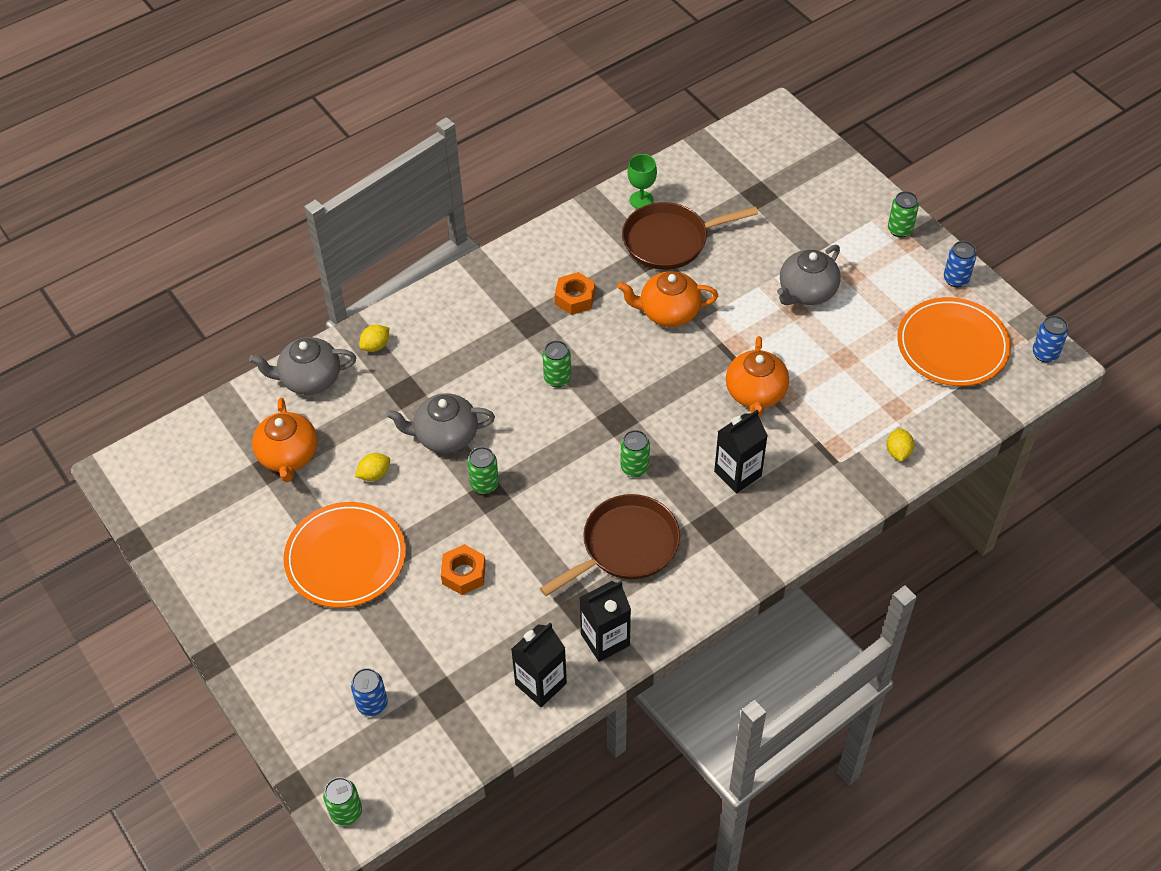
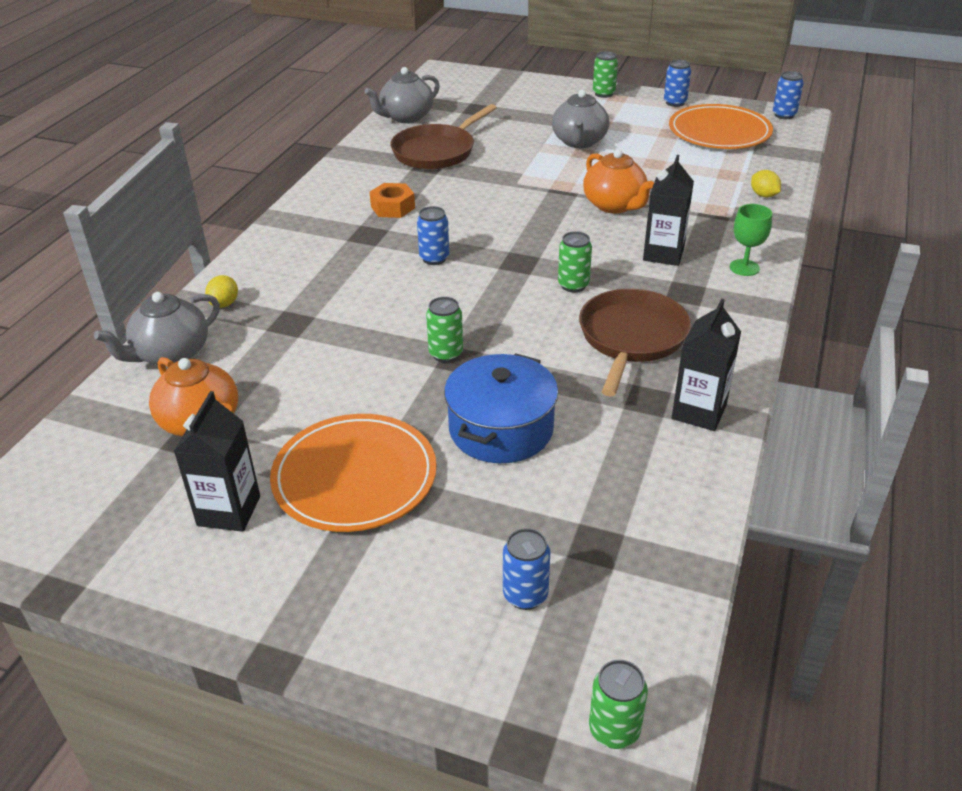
camera: 35 degrees left, 15 degrees down
yellow lemon [355,453,390,481] -> none
grey teapot [386,393,495,453] -> grey teapot moved to [364,67,440,123]
orange nut [441,544,486,595] -> blue pot [444,353,558,463]
black carton [511,623,567,707] -> black carton moved to [173,391,260,532]
green can [543,340,571,387] -> blue can [417,206,449,265]
orange teapot [618,271,718,327] -> none
green goblet [628,154,657,209] -> green goblet moved to [730,204,772,276]

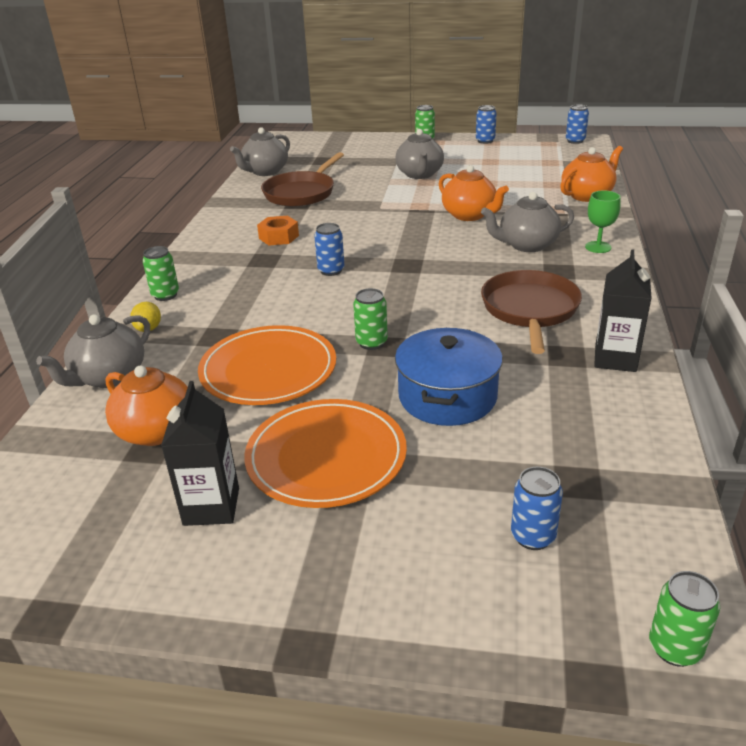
camera: 10 degrees left, 5 degrees down
green can [558,231,592,293] -> green can moved to [143,246,179,301]
black carton [643,155,694,266] -> grey teapot [481,192,574,252]
orange plate [669,104,773,149] -> orange plate moved to [198,325,336,405]
yellow lemon [751,170,781,197] -> orange teapot [560,146,623,202]

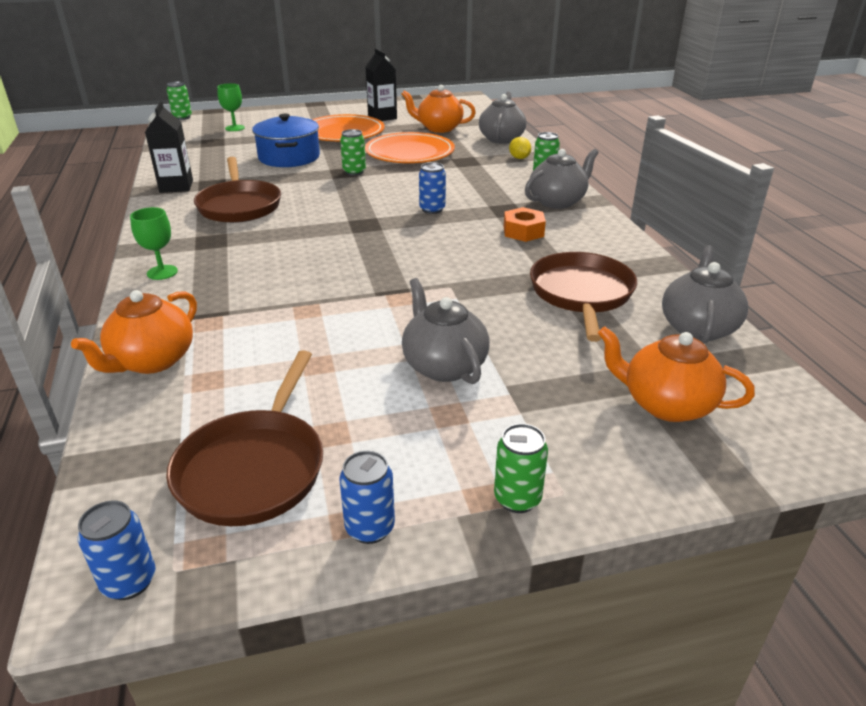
camera: 155 degrees right, 0 degrees up
orange teapot [439,165,509,221] -> orange teapot moved to [598,326,755,422]
grey teapot [481,192,574,252] -> grey teapot moved to [525,149,599,209]
blue can [511,467,563,550] -> green goblet [217,83,245,131]
none -> brown pan [166,350,323,526]

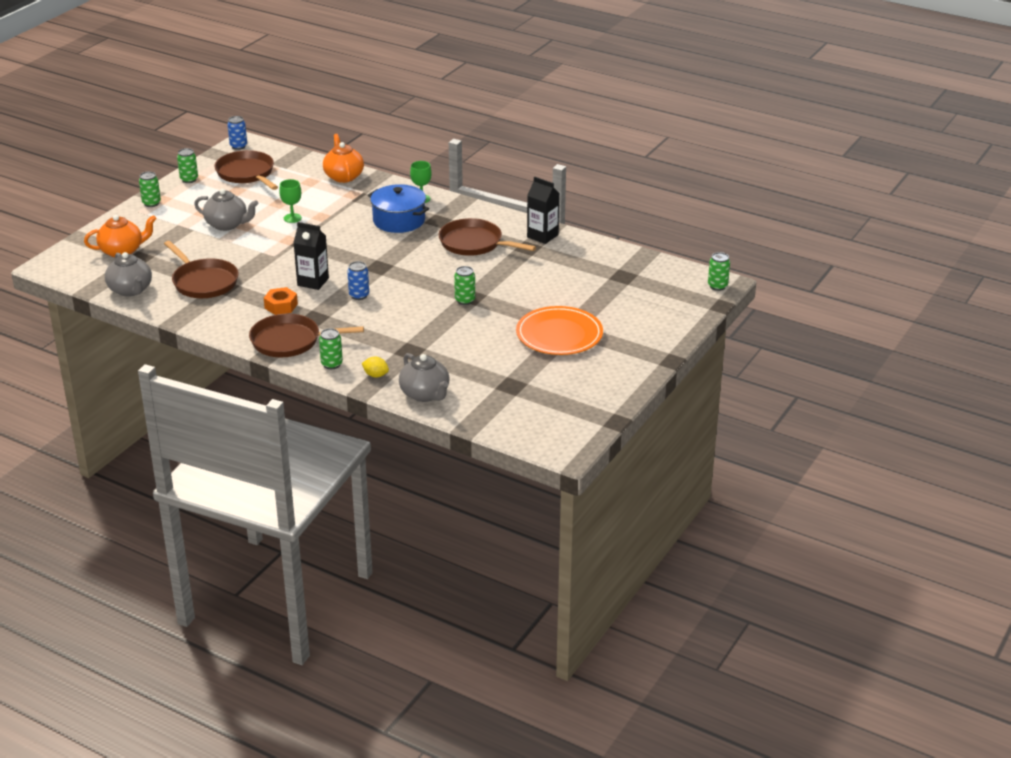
camera: 135 degrees right, 0 degrees up
green goblet [217,83,245,131] -> green goblet moved to [279,179,302,223]
blue pot [252,114,320,167] -> blue pot moved to [368,184,429,233]
blue can [339,451,395,544] -> green can [177,148,198,183]
orange plate [365,132,455,163] -> none
black carton [366,48,397,121] -> black carton moved to [293,222,329,290]
orange teapot [401,85,476,133] -> none
grey teapot [525,149,599,209] -> brown pan [249,314,364,357]

